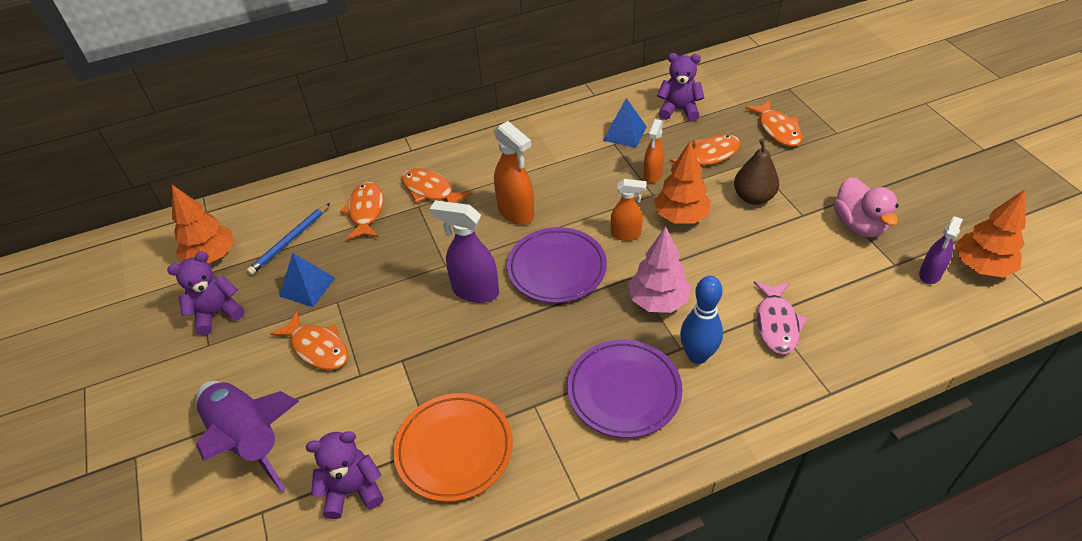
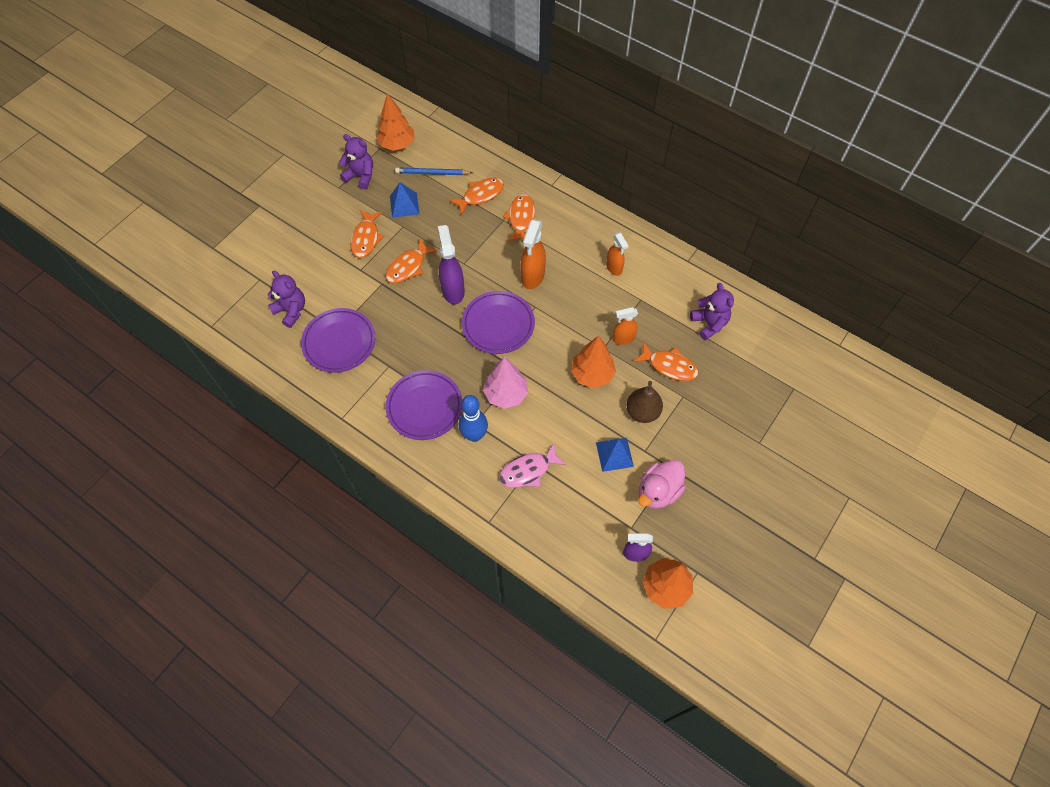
camera: 55 degrees right, 15 degrees up
purple rocket [196,381,299,492] -> none
orange plate [393,393,513,502] -> purple plate [301,308,375,373]
blue pyramid [603,98,647,148] -> blue pyramid moved to [596,438,634,472]
orange spray bottle [611,179,647,241] -> orange spray bottle moved to [606,232,628,276]
orange fish [745,100,802,147] -> orange fish moved to [386,238,438,283]

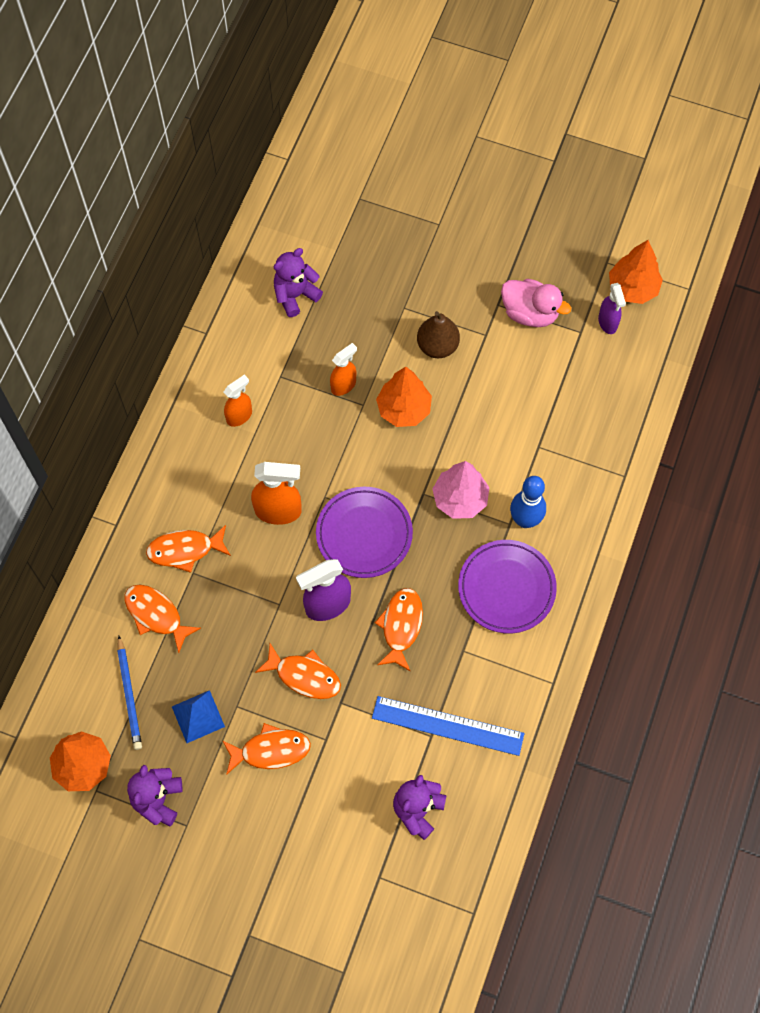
camera: 105 degrees left, 5 degrees up
purple plate [301,308,375,373] -> blue ruler [372,696,524,756]
pink fish [499,443,567,488] -> none
blue pyramid [596,438,634,472] -> none
orange spray bottle [613,307,638,345] -> orange spray bottle turned 105 degrees counterclockwise [330,343,357,396]
orange fish [634,342,699,381] -> orange fish moved to [375,588,423,672]

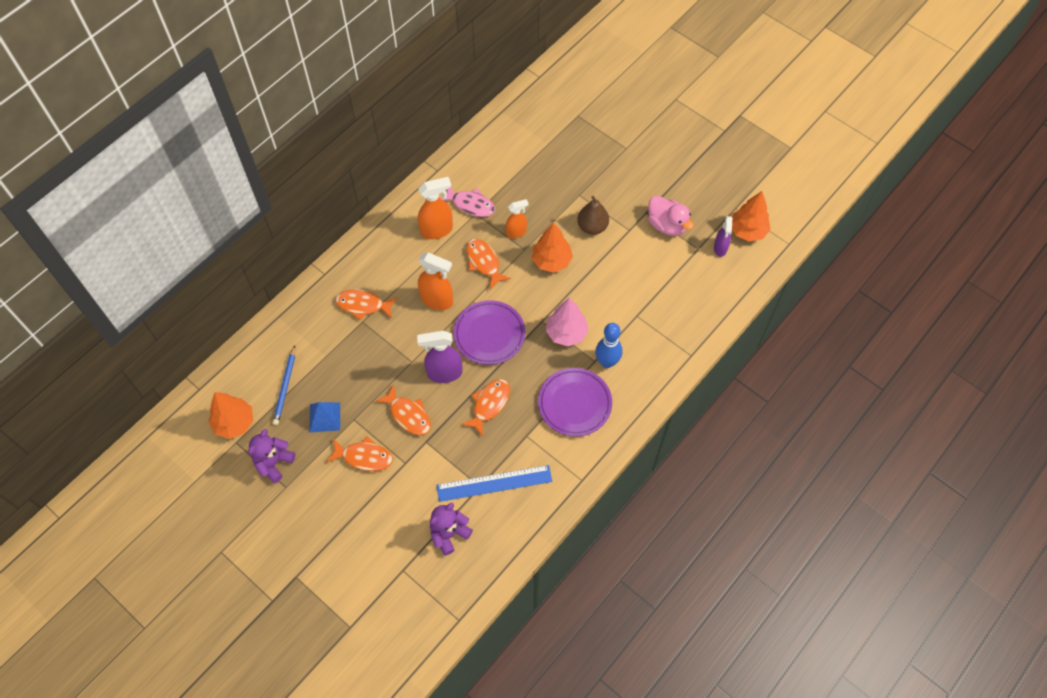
camera: 20 degrees right, 5 degrees down
orange fish [124,585,201,653] -> orange fish moved to [466,239,511,289]
orange spray bottle [224,374,252,427] -> orange spray bottle [418,177,453,239], size x1.57
purple teddy bear [274,248,323,317] -> none
blue ruler [372,696,524,756] -> blue ruler turned 45 degrees counterclockwise [436,465,552,502]
none -> pink fish [441,187,495,217]

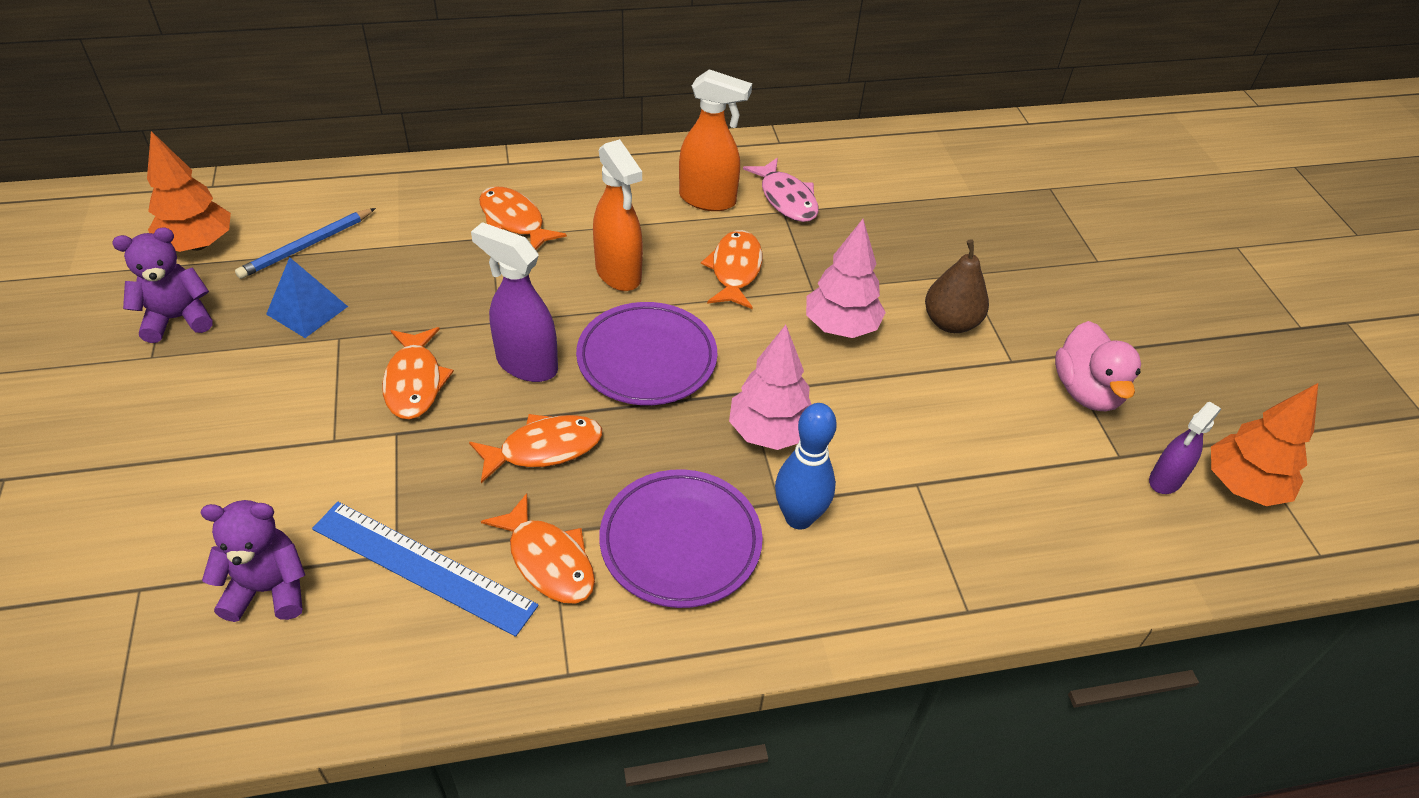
camera: 35 degrees right, 15 degrees down
orange fish [327,437,393,471] -> orange fish moved to [481,493,595,603]
orange spray bottle [506,199,529,238] -> none
orange tree [532,222,573,273] -> pink tree [806,219,886,338]

